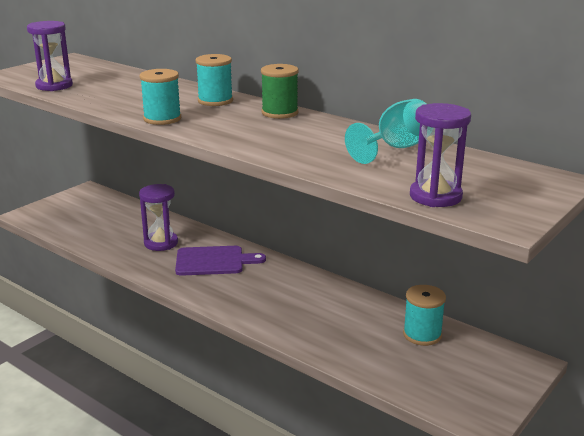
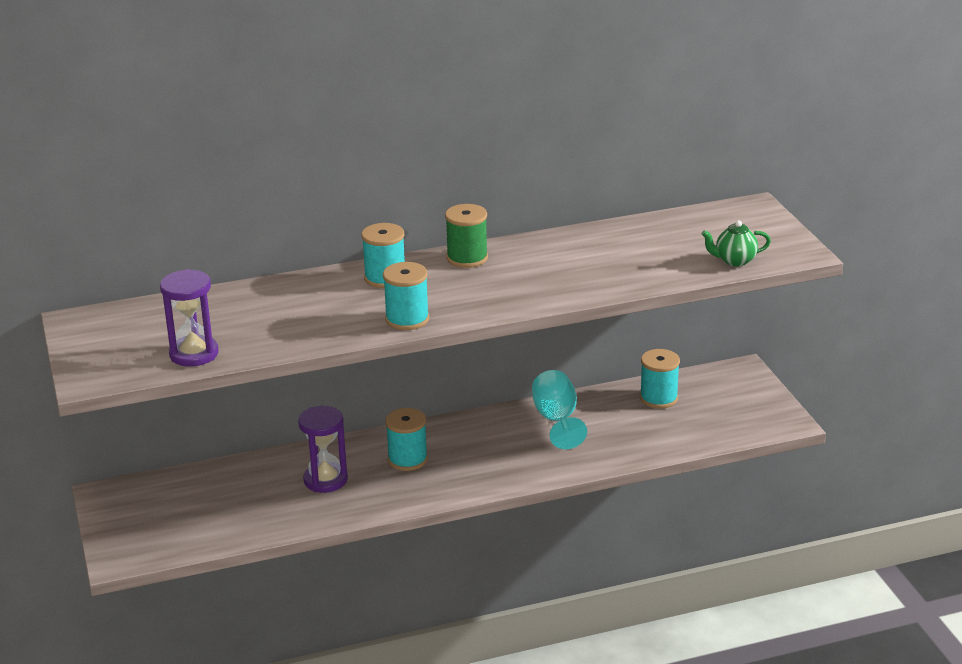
camera: 55 degrees left, 5 degrees up
purple cutting board [175,246,266,276] -> turquoise spool [385,408,428,471]
turquoise goblet [345,99,426,164] -> turquoise goblet moved to [532,370,587,449]
purple hourglass [410,103,471,207] -> green teapot [702,220,771,266]

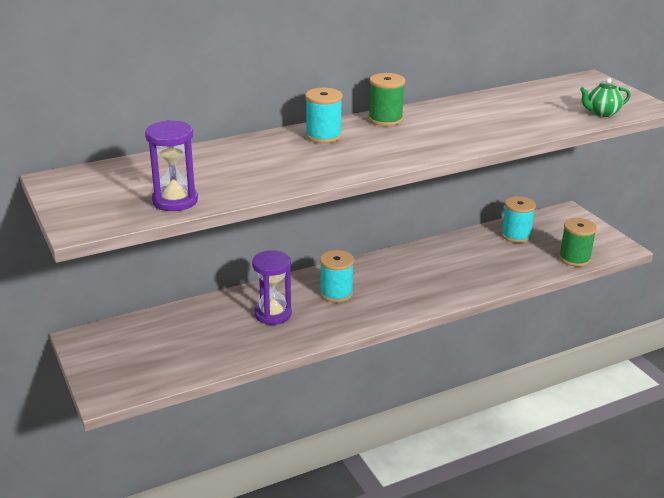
camera: 10 degrees left, 0 degrees up
turquoise spool [383,262,429,330] -> none
turquoise goblet [532,370,587,449] -> none
none -> green spool [559,218,597,267]

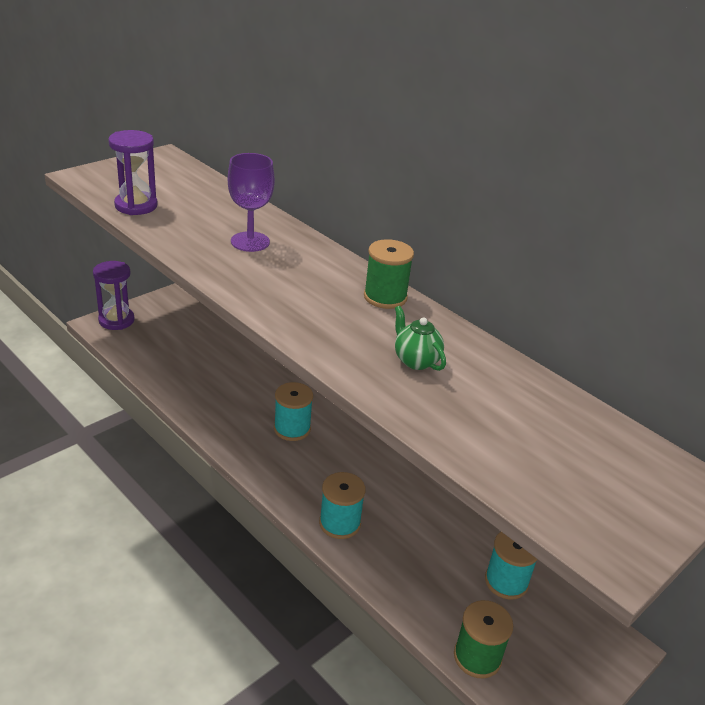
camera: 70 degrees right, 5 degrees up
purple hourglass [252,250,292,325] -> purple hourglass moved to [93,261,134,330]
turquoise spool [305,88,342,143] -> turquoise spool moved to [319,472,366,539]
green teapot [580,78,630,117] -> green teapot moved to [395,306,446,371]
none -> purple goblet [228,153,275,252]

